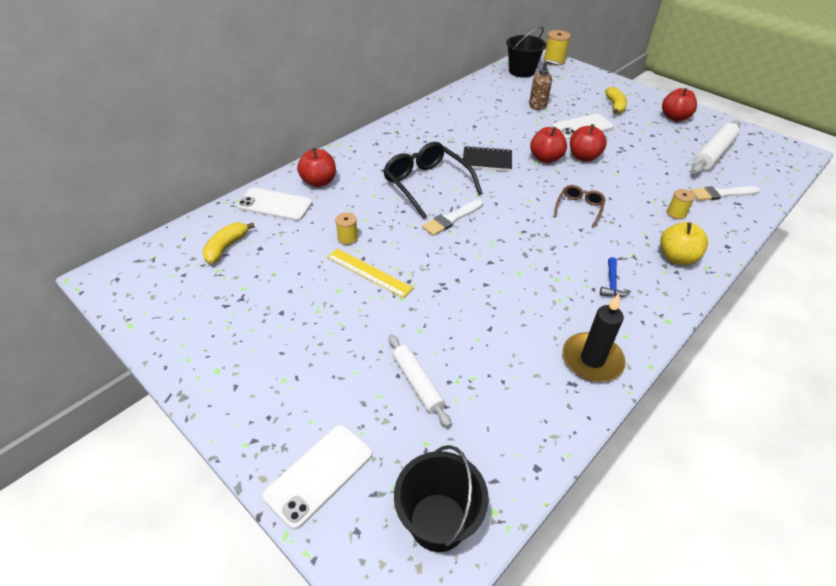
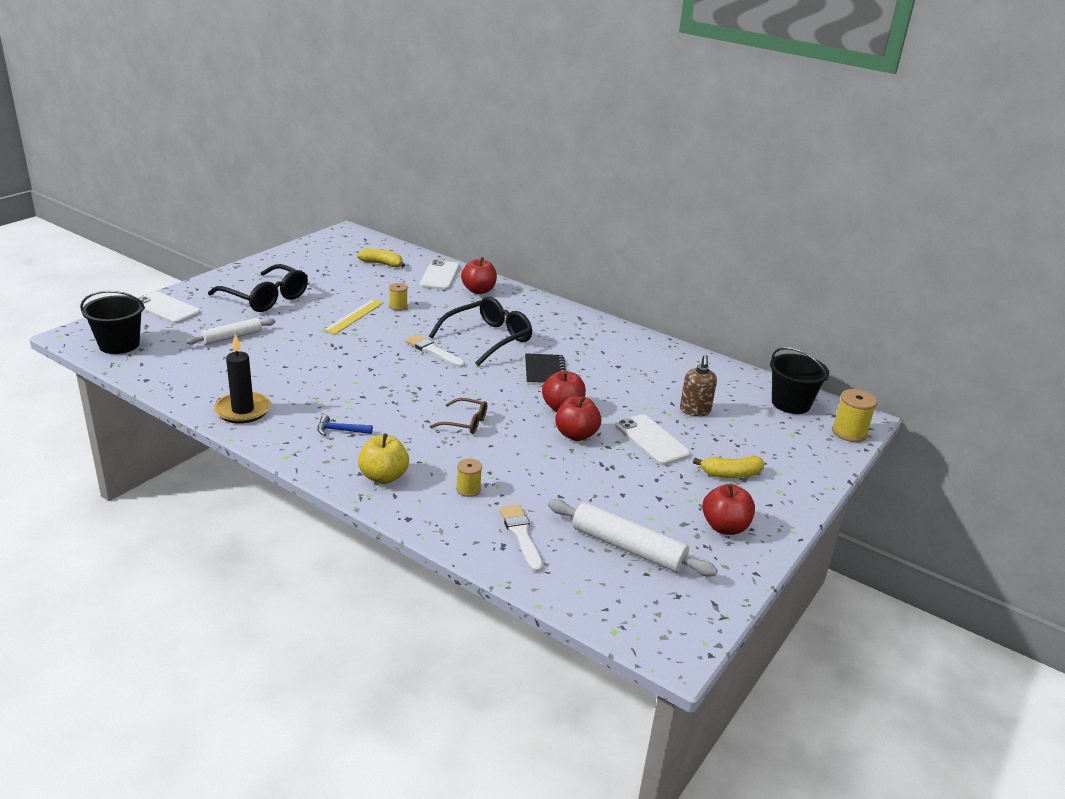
camera: 80 degrees right, 15 degrees down
none -> black glasses [208,264,308,312]

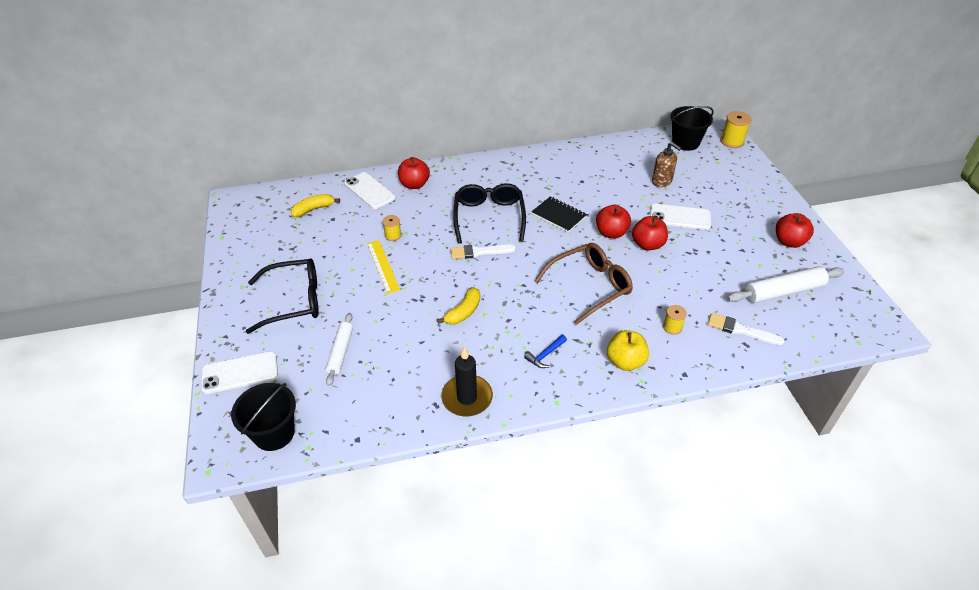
camera: 45 degrees left, 15 degrees up
brown glasses [430,398,487,434] -> brown glasses [535,243,633,325], size x1.86
yellow banana [693,455,765,478] -> yellow banana moved to [437,287,480,325]

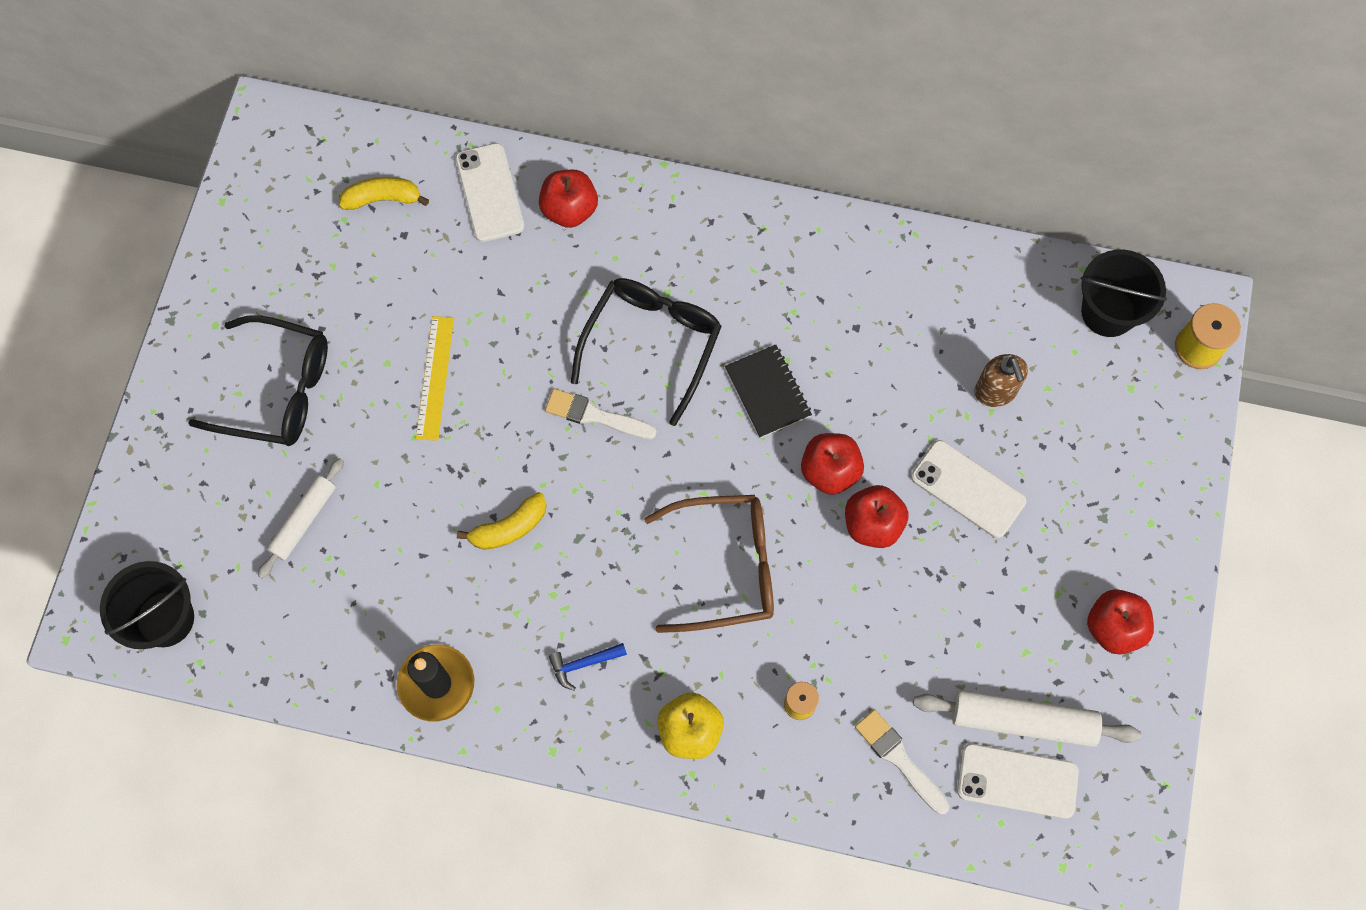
camera: 25 degrees right, 25 degrees up
white phone [201,351,278,394] -> white phone moved to [957,743,1079,819]
yellow spool [382,215,402,241] -> none

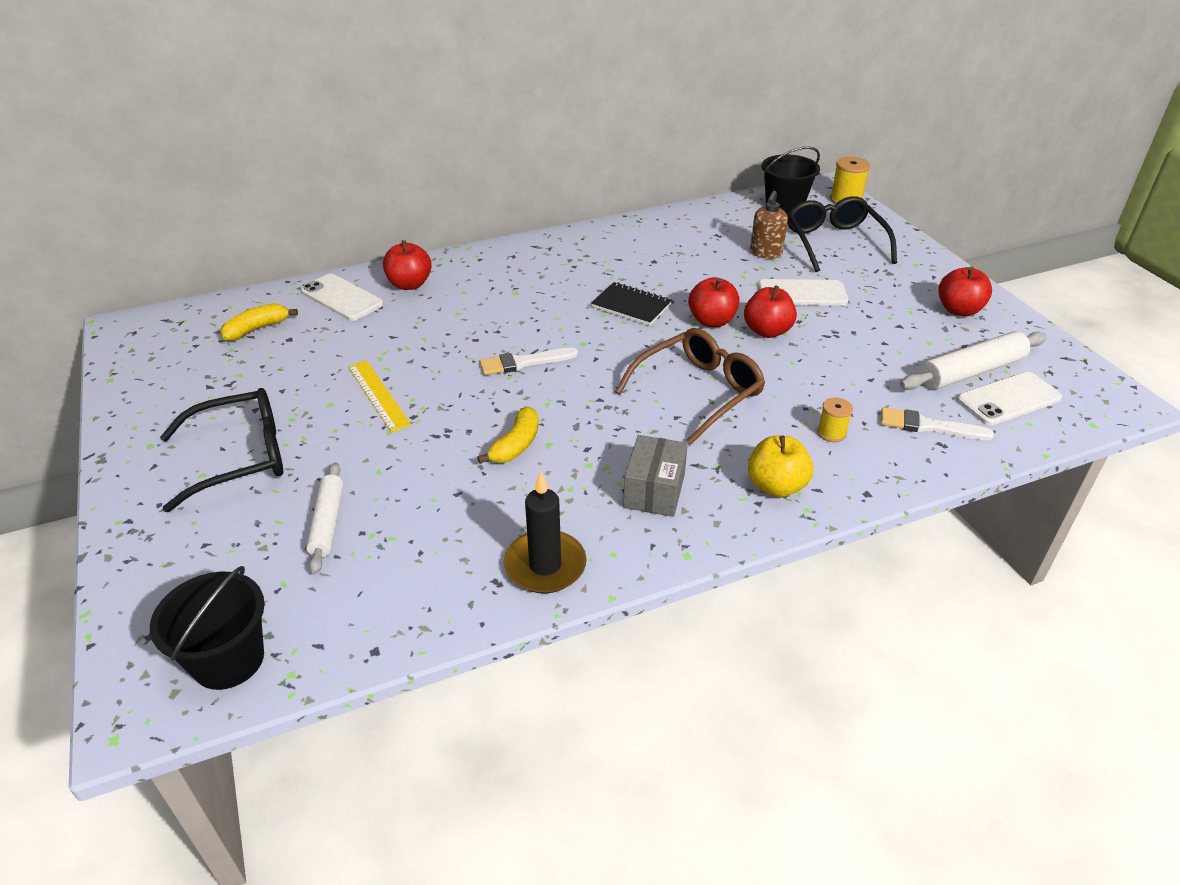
camera: 35 degrees left, 30 degrees down
blue hammer [549,643,627,691] -> grey box [623,435,688,517]
black glasses [571,278,722,426] -> black glasses moved to [787,196,897,272]
brown soap dispenser [975,354,1028,407] -> brown soap dispenser turned 75 degrees clockwise [750,190,788,259]

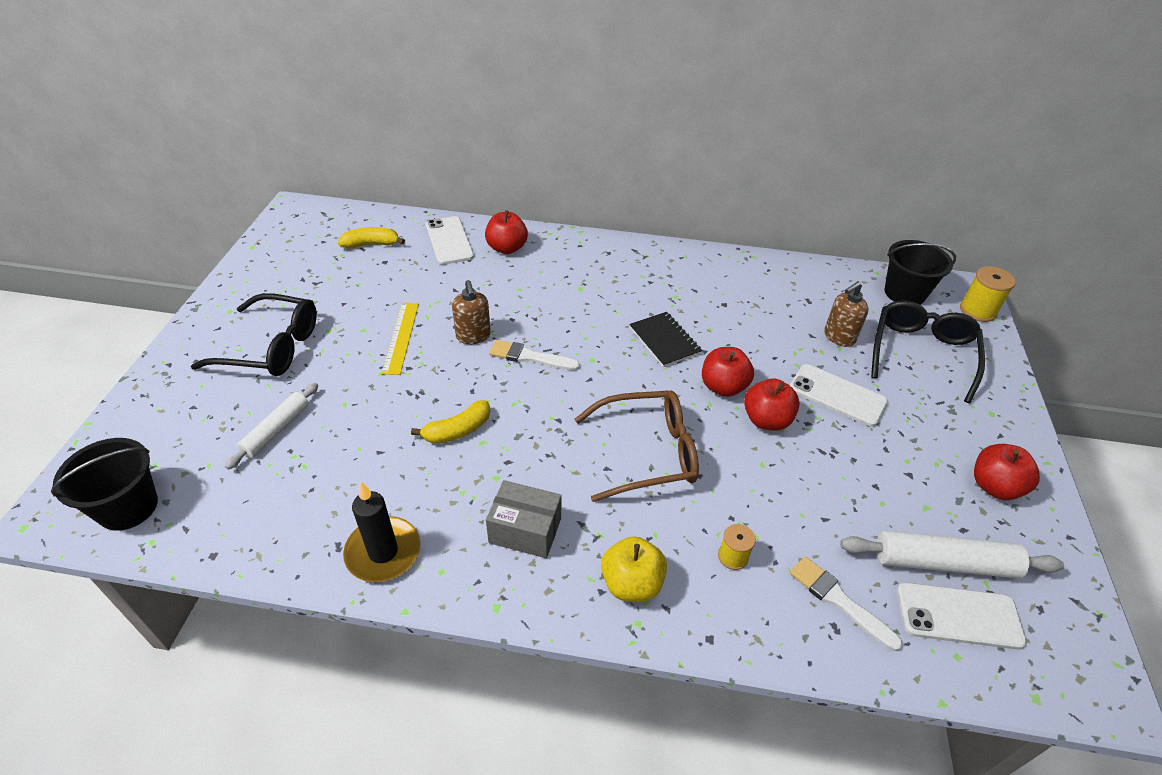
camera: 30 degrees right, 5 degrees up
grey box [623,435,688,517] -> grey box turned 60 degrees clockwise [486,480,562,558]
none -> brown soap dispenser [452,280,491,344]

